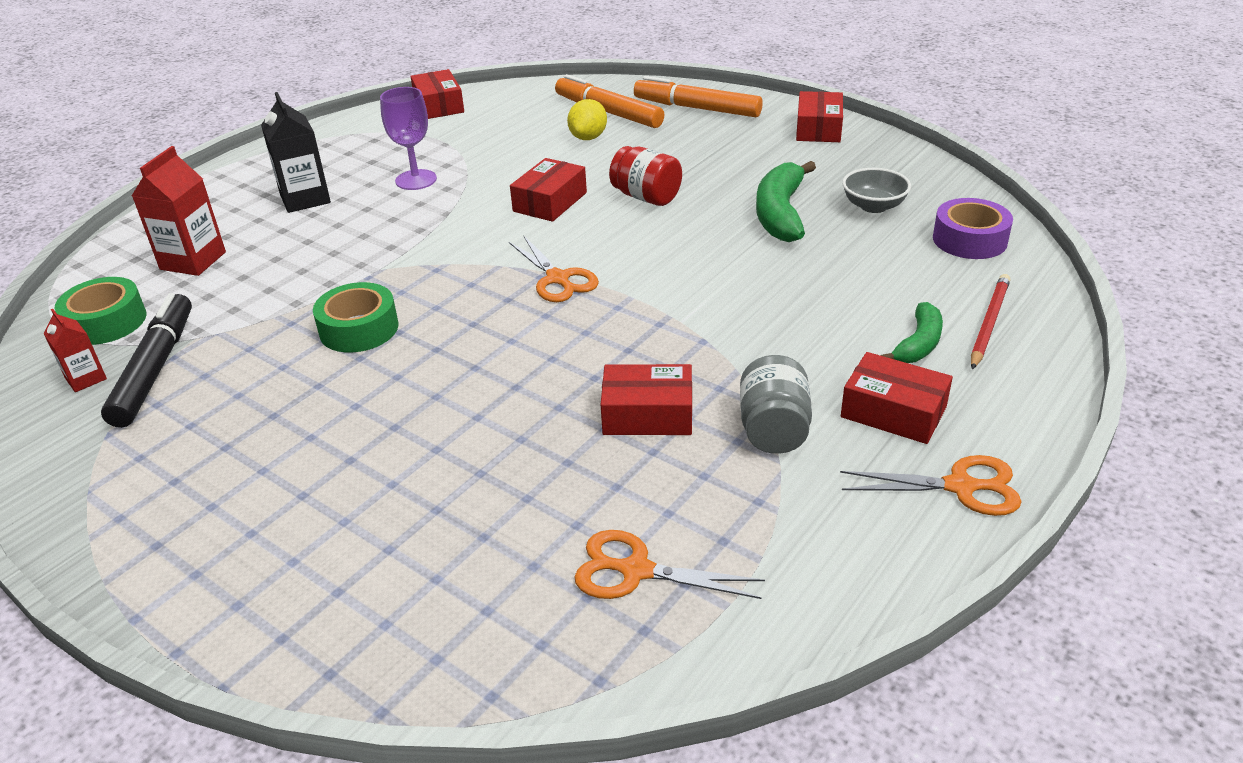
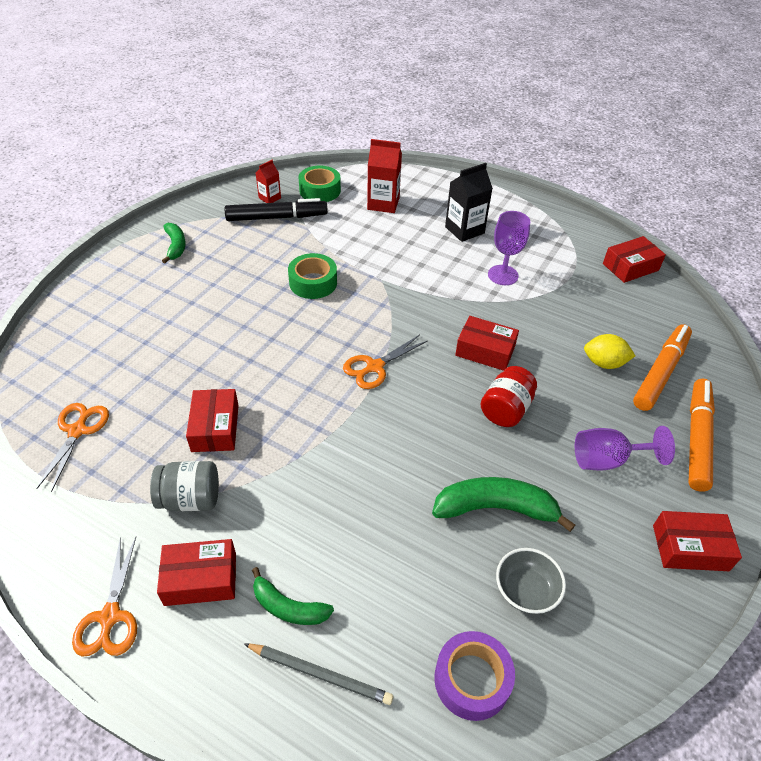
camera: 80 degrees right, 10 degrees up
red box [841,352,953,444] -> red box turned 60 degrees clockwise [157,539,236,606]
red pencil [971,274,1010,369] -> grey pencil [244,643,393,705]
none -> green banana [162,223,186,263]
none -> purple goblet [575,426,675,471]

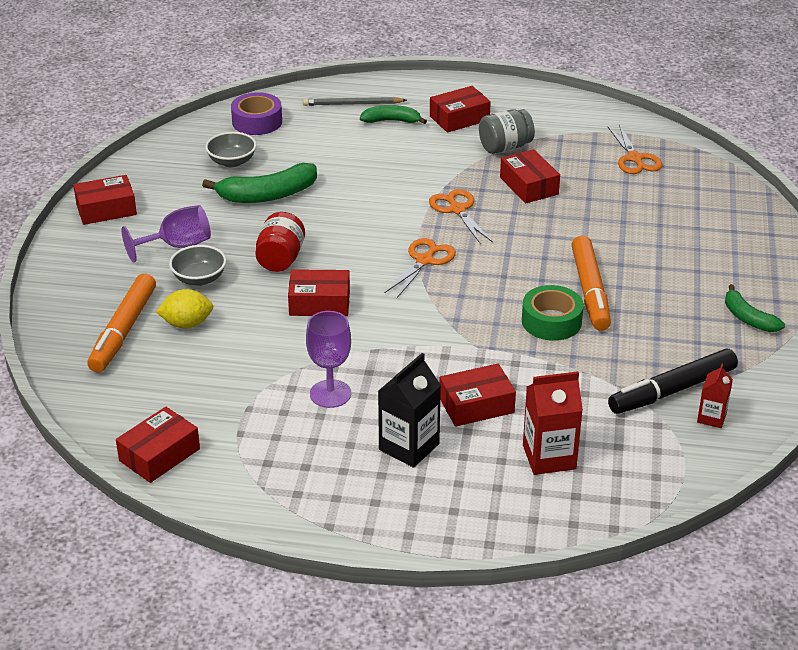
camera: 160 degrees right, 10 degrees down
orange scissors [72,537,137,657] -> orange scissors moved to [429,189,493,244]
green tape [299,166,341,202] -> none
orange marker [688,378,715,492] -> orange marker moved to [571,235,611,331]
none -> grey bowl [169,245,227,286]
none -> red box [439,363,516,427]

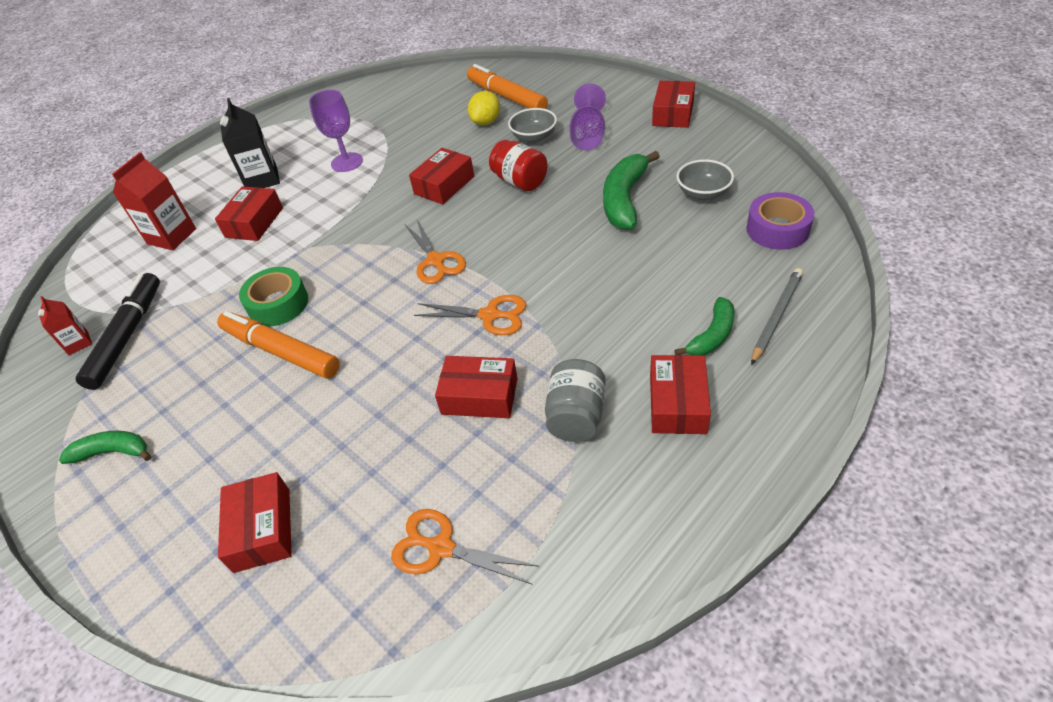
camera: 130 degrees right, 10 degrees up
red box [116,407,200,483] -> red box moved to [218,472,292,573]

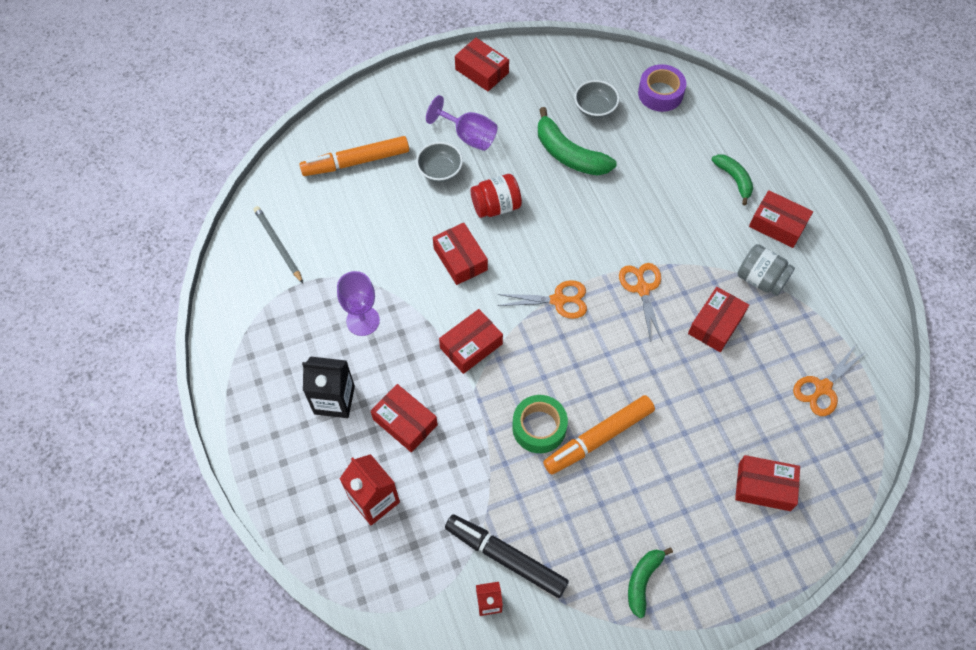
camera: 70 degrees left, 15 degrees up
orange scissors [414,295,526,335] -> orange scissors turned 45 degrees counterclockwise [619,263,663,342]
yellow lemon [468,91,500,125] -> none
grey pencil [751,268,803,365] -> grey pencil moved to [253,206,303,283]
none -> red box [439,309,503,374]

